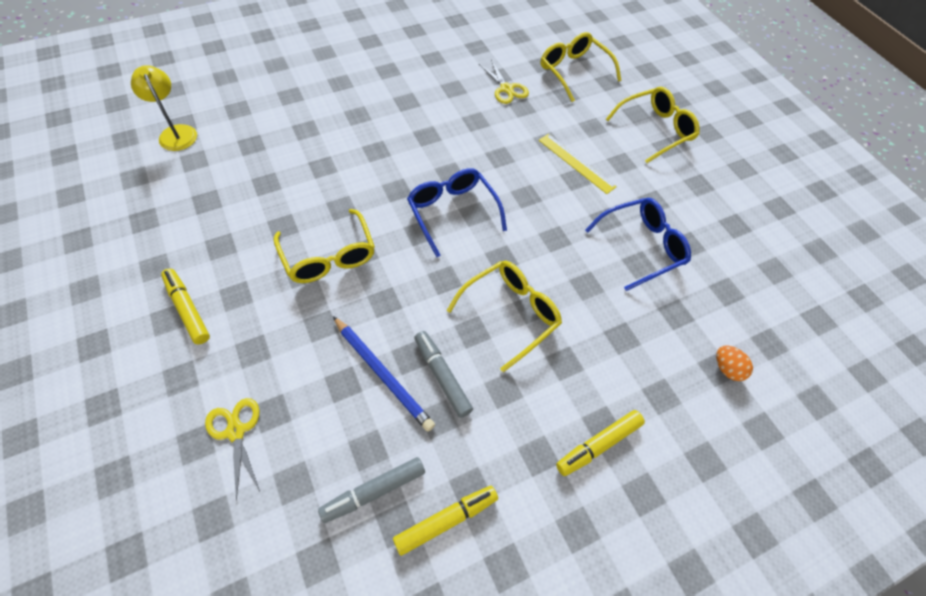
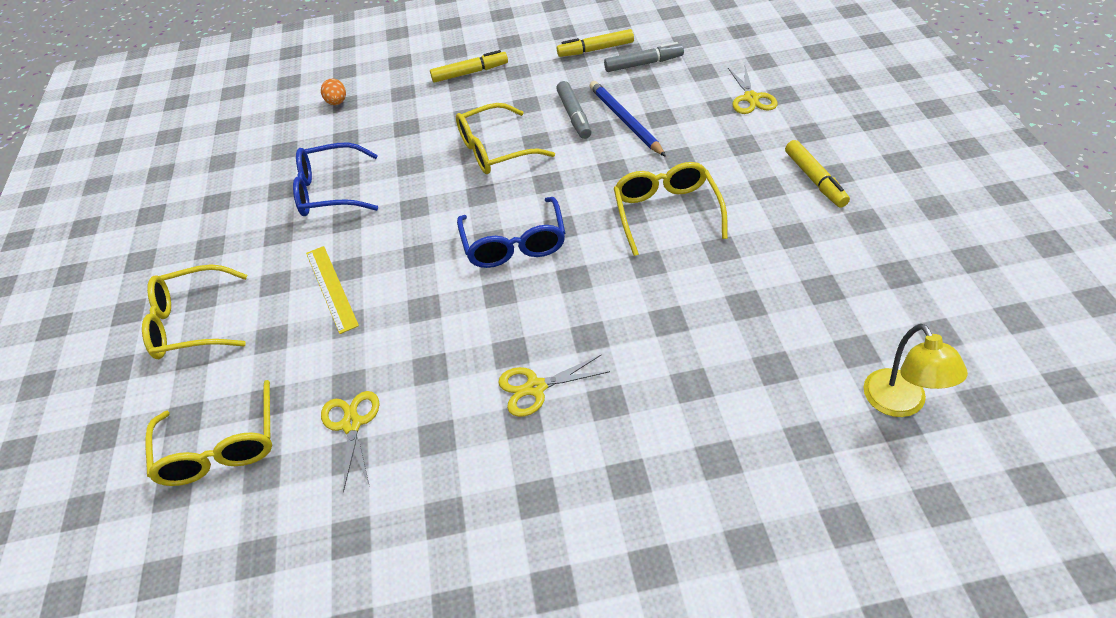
camera: 155 degrees left, 10 degrees down
none -> yellow scissors [498,354,610,417]

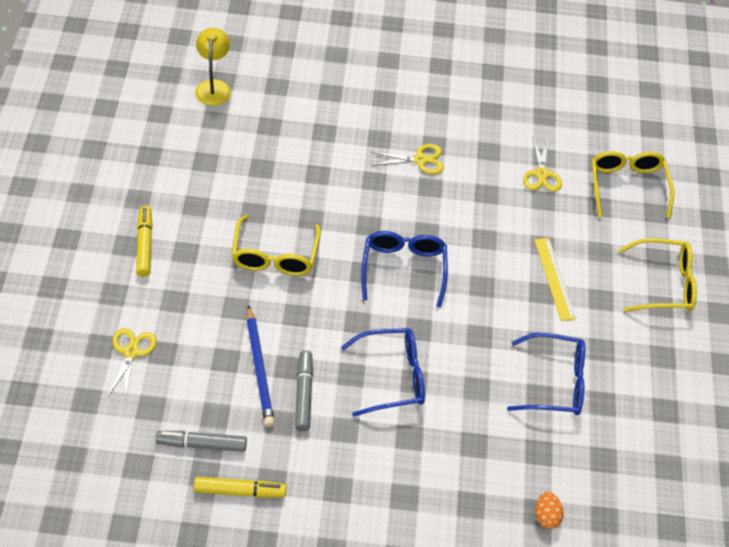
camera: 175 degrees left, 5 degrees up
yellow marker [430,50,508,83] -> none
yellow glasses [456,103,555,174] -> blue glasses [341,328,425,417]

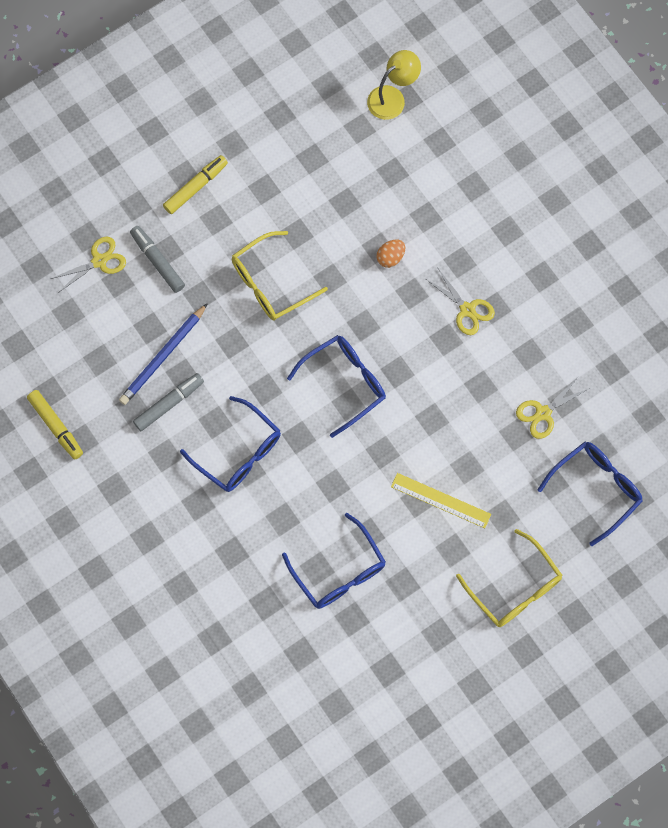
camera: 55 degrees right, 20 degrees up
grey marker [156,431,247,452] -> grey marker moved to [130,226,185,293]
yellow ruler [534,238,576,321] -> yellow ruler turned 75 degrees clockwise [391,473,491,528]
orange egg [535,492,564,529] -> orange egg moved to [377,239,405,268]
yellow glasses [591,151,674,218] -> blue glasses [538,442,643,546]

